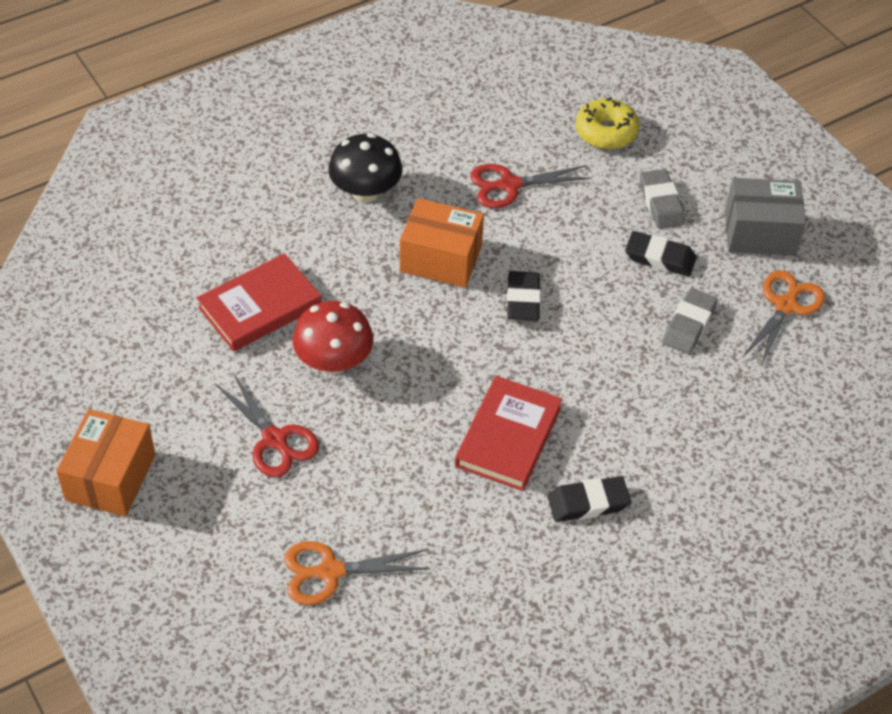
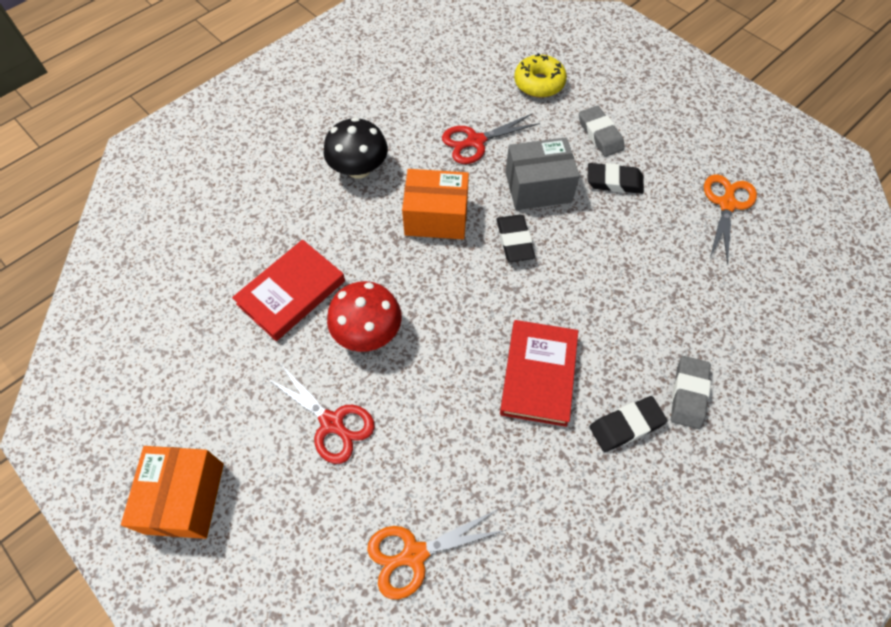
camera: 10 degrees left, 10 degrees up
grey eraser [662,288,718,354] -> grey eraser moved to [671,356,711,429]
grey box [725,178,806,256] -> grey box moved to [505,137,580,210]

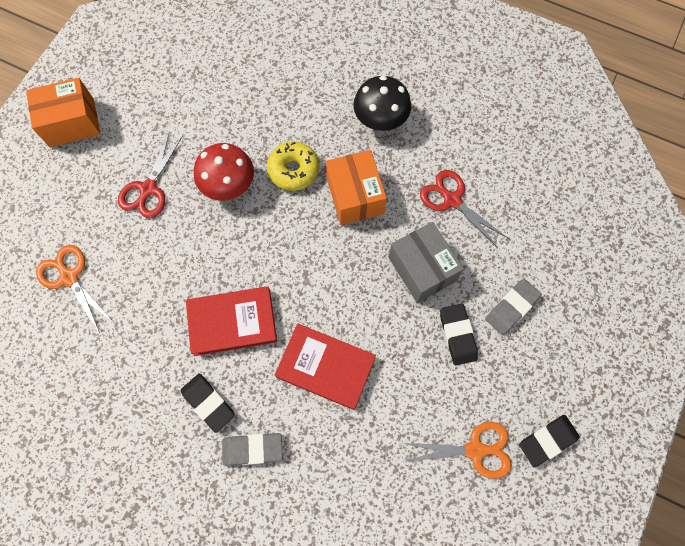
camera: 70 degrees right, 10 degrees up
red book [232,240,345,341] -> red book moved to [275,323,376,410]
black eraser [497,215,535,262] -> black eraser moved to [519,415,579,467]
yellow donut [514,53,567,98] -> yellow donut moved to [267,141,319,191]

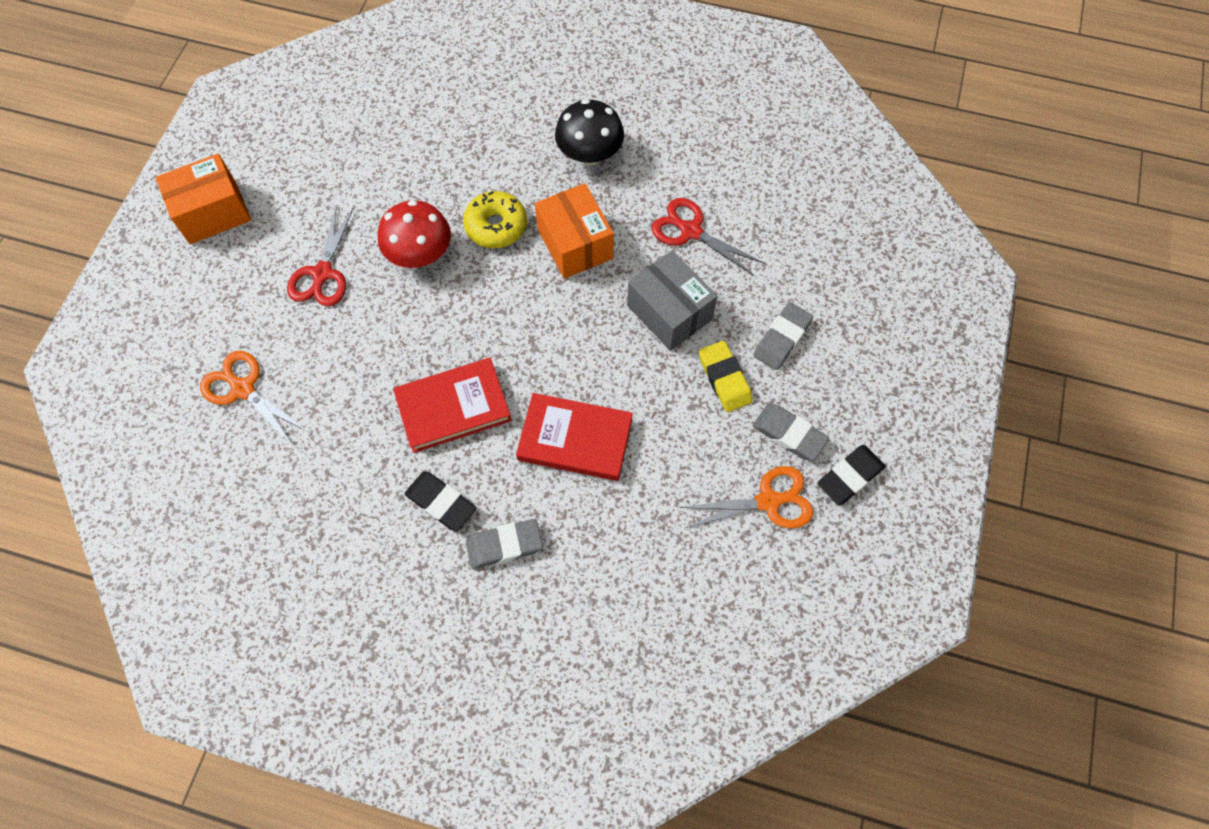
camera: 10 degrees left, 5 degrees down
black eraser [440,303,478,365] -> yellow eraser [699,341,753,412]
none -> grey eraser [753,404,829,460]

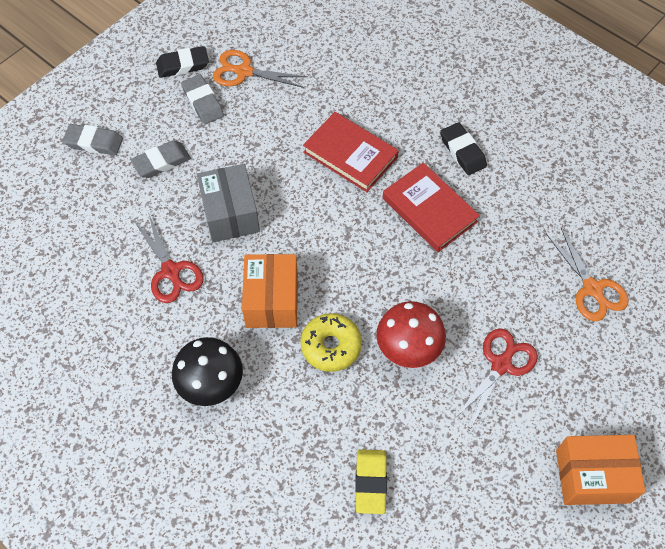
camera: 155 degrees left, 5 degrees down
red book [393,358,512,453] -> red book turned 45 degrees clockwise [383,163,480,252]
grey eraser [466,519,543,569] -> grey eraser moved to [62,124,123,155]
yellow eraser [699,341,753,412] -> yellow eraser moved to [355,449,387,514]

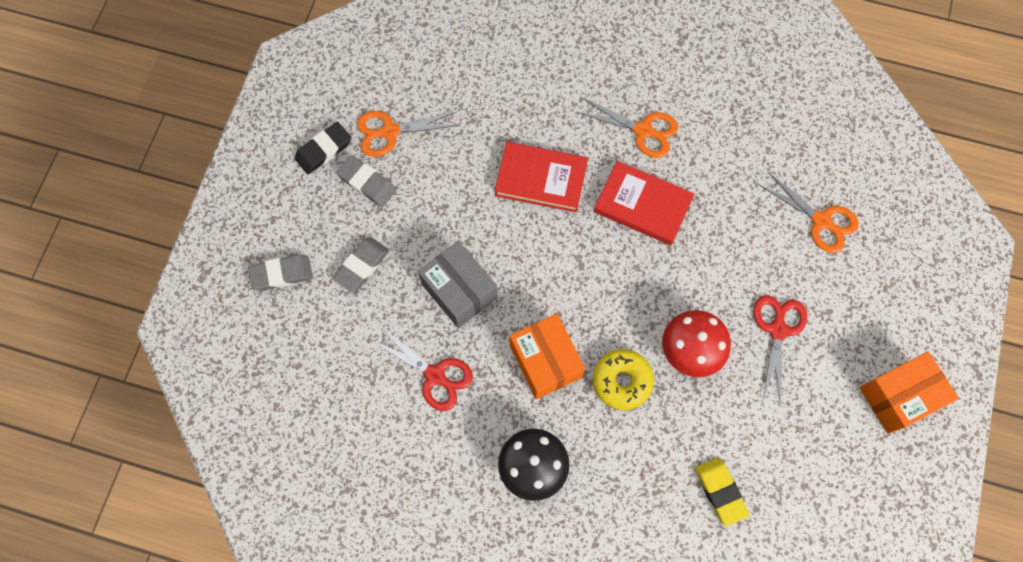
camera: 25 degrees left, 10 degrees up
black eraser [440,122,487,175] -> orange scissors [576,98,678,158]

